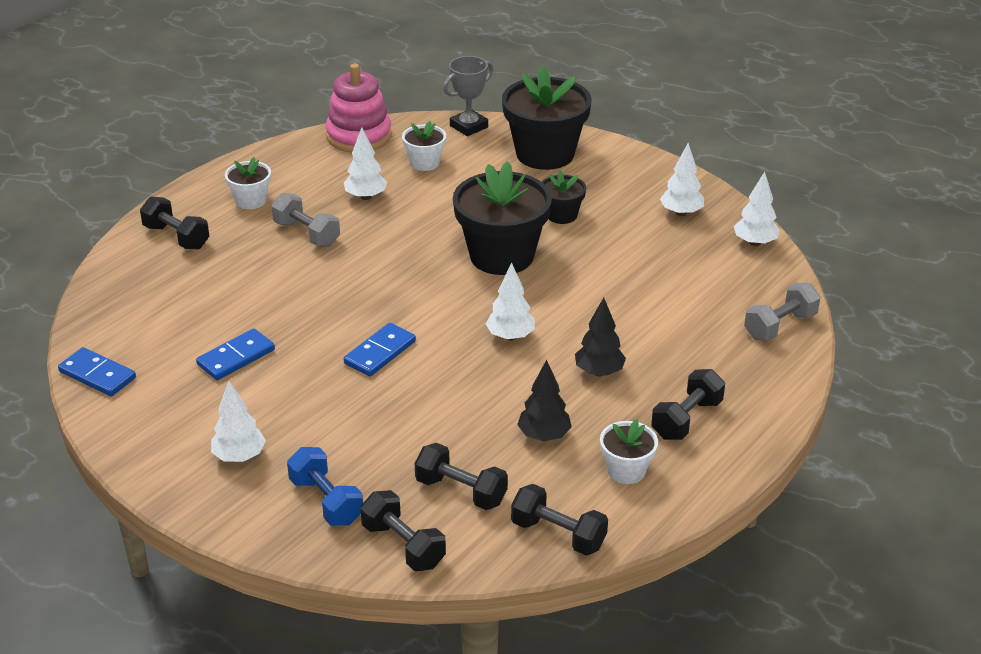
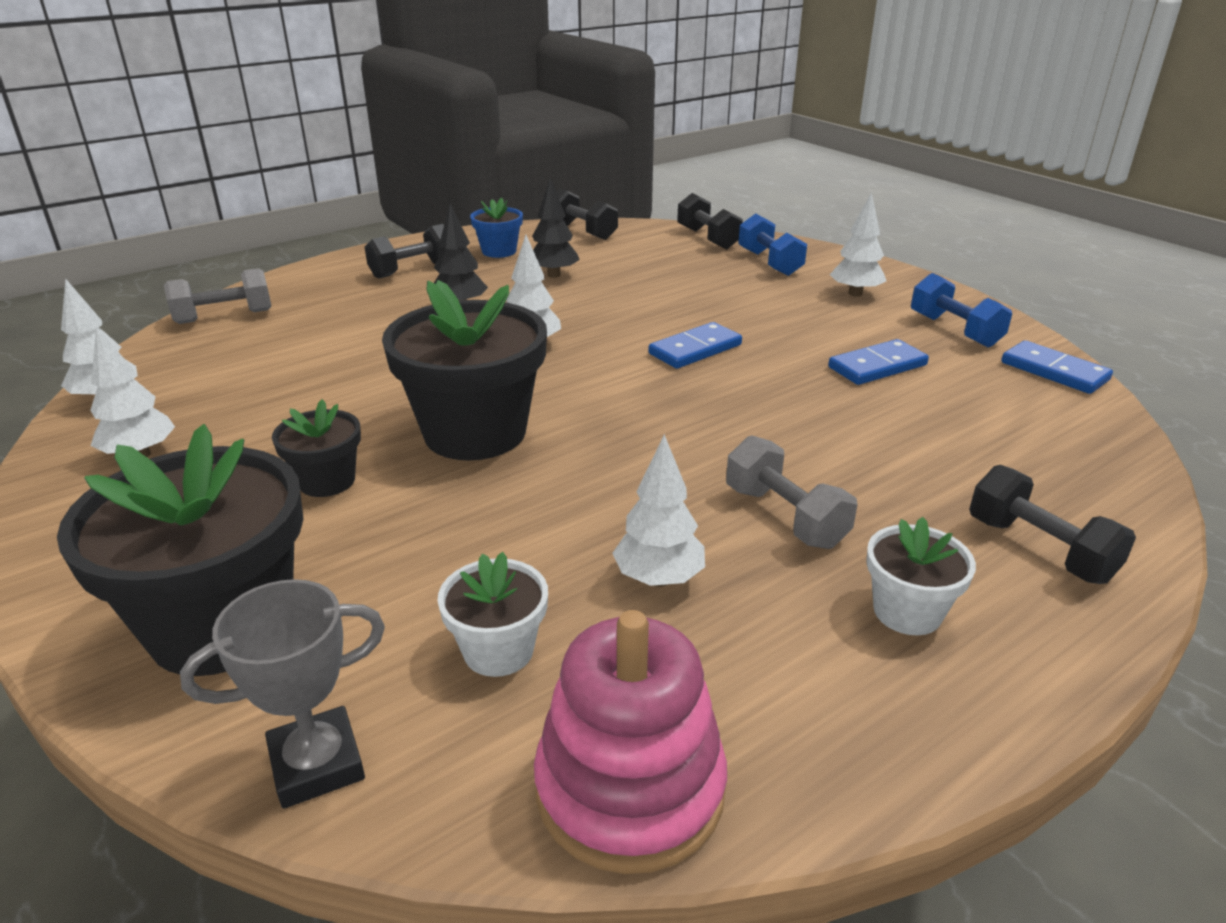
camera: 165 degrees left, 5 degrees down
black dumbbell [415,443,508,510] -> none
white flower pot [600,419,658,484] -> blue flower pot [470,198,523,258]
none -> blue dumbbell [911,273,1012,347]

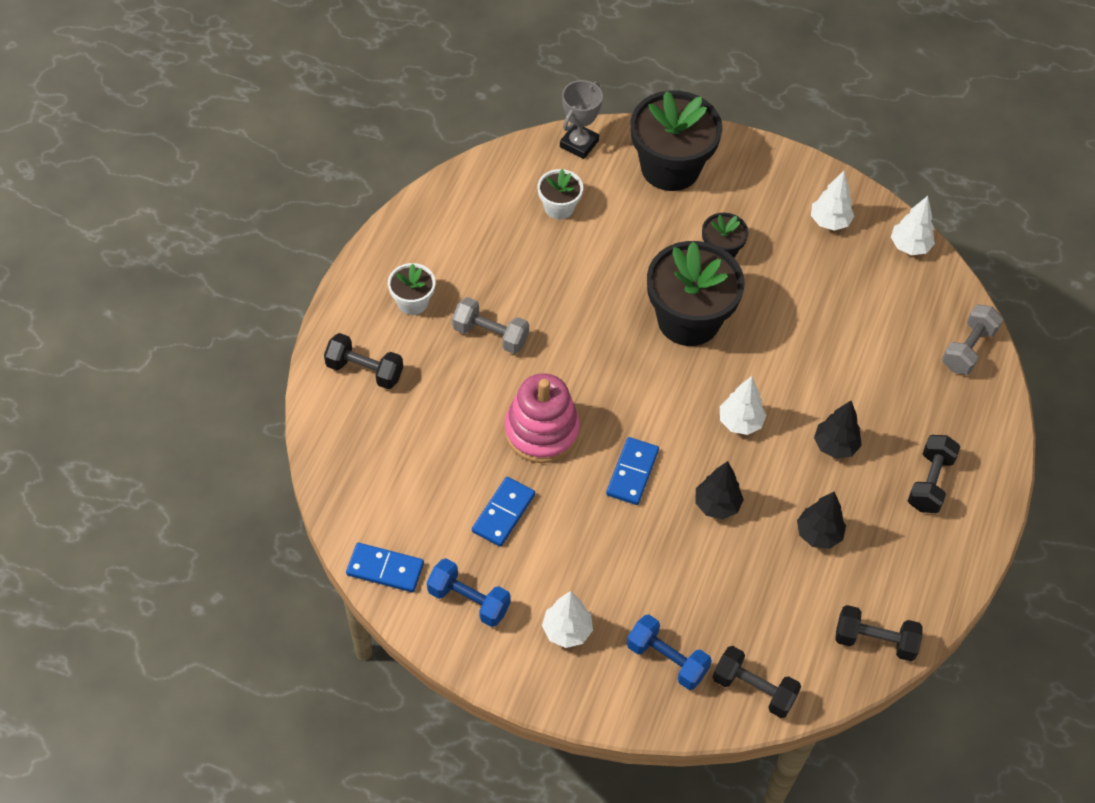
camera: 145 degrees right, 25 degrees up
blue flower pot [470,198,523,258] -> none
pink stacking toy [534,610,727,874] -> pink stacking toy moved to [504,373,580,463]
white tree [612,434,705,587] -> none
none -> black tree [695,461,744,520]

